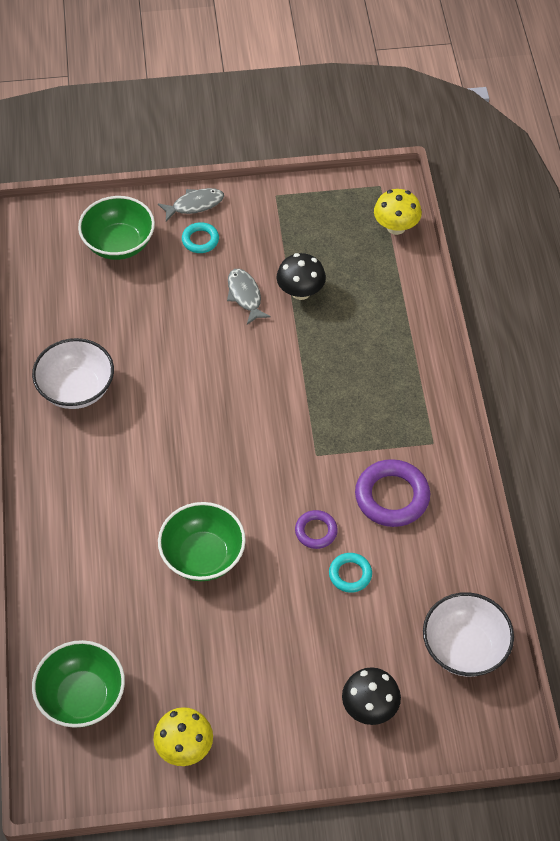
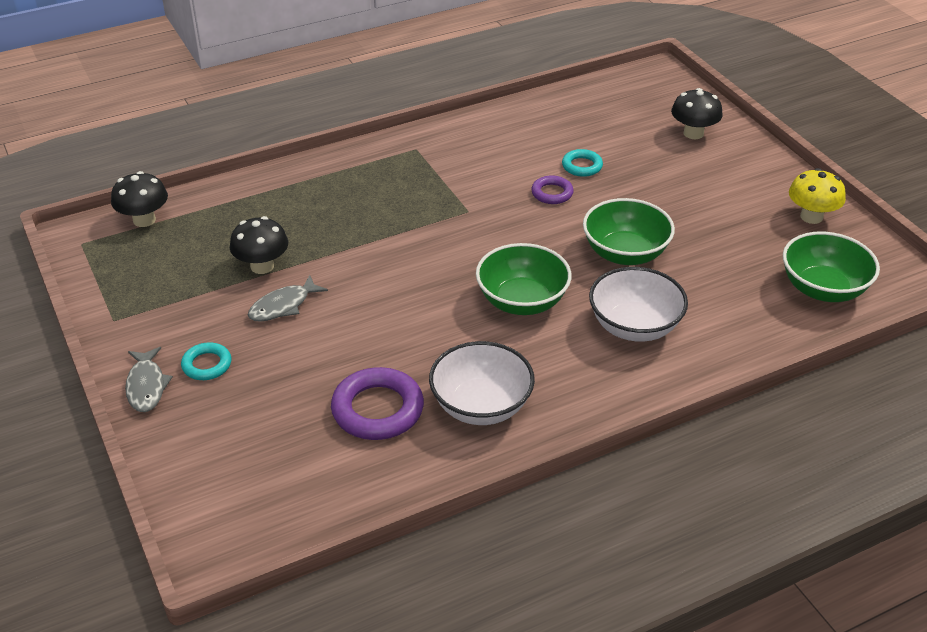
camera: 110 degrees left, 15 degrees down
green bowl [78,196,155,260] -> green bowl moved to [476,243,572,315]
grey fish [158,188,224,221] -> grey fish turned 150 degrees counterclockwise [125,347,173,412]
purple ring [355,459,430,527] -> purple ring moved to [331,367,424,440]
yellow mushroom [374,189,422,235] -> black mushroom [111,171,168,227]
white bowl [423,592,514,677] -> white bowl moved to [589,267,688,342]

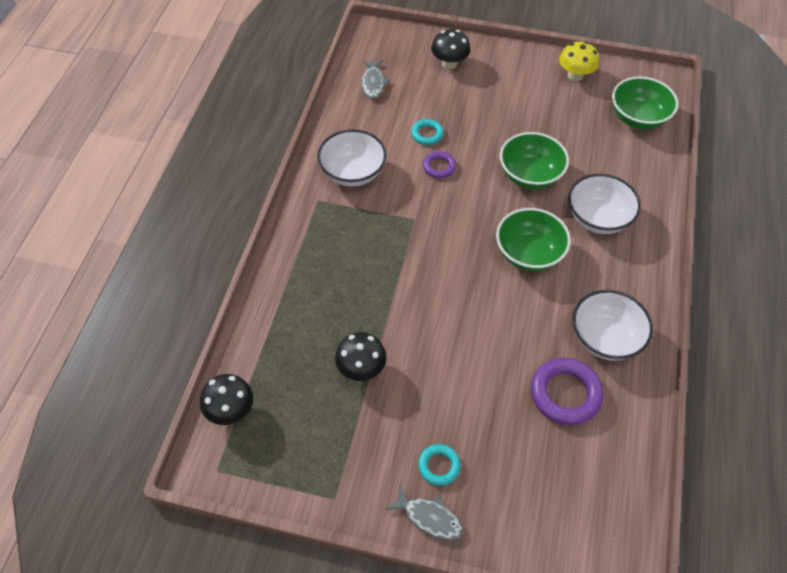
camera: 50 degrees left, 15 degrees up
grey fish [248,275,328,322] -> grey fish moved to [361,60,390,99]
none -> white bowl [317,129,387,187]

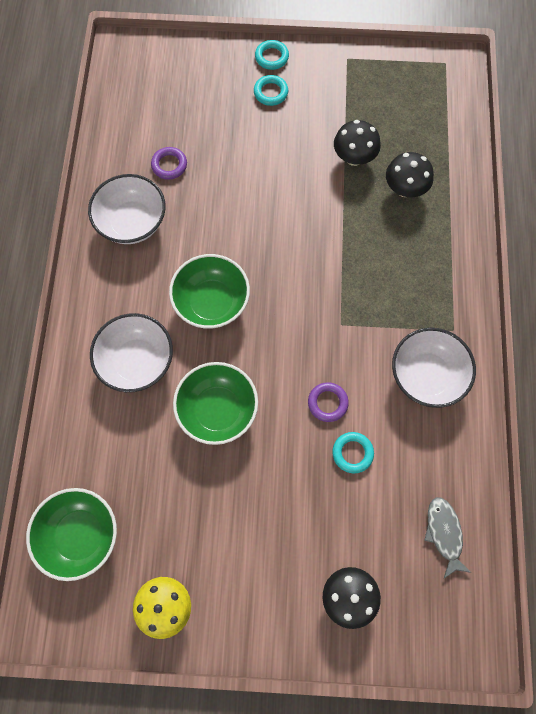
camera: 170 degrees right, 15 degrees up
black mushroom [200,374,253,425] -> black mushroom moved to [386,152,434,197]
grey fish [386,485,464,540] -> turquoise ring [255,40,289,70]
purple ring [531,358,604,425] -> purple ring [151,147,187,180], size x0.56

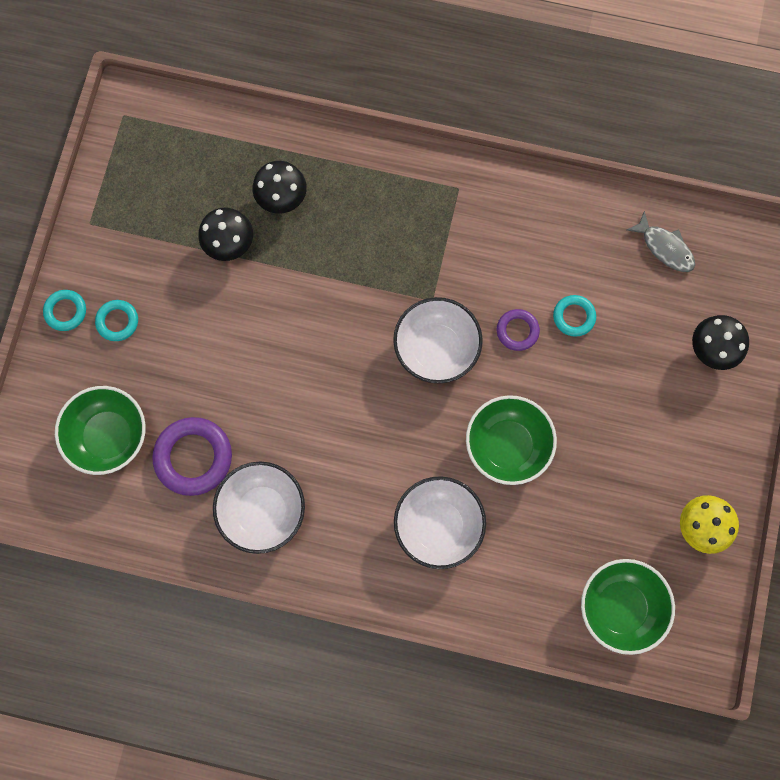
camera: 80 degrees left, 5 degrees up
purple ring [151,147,187,180] -> purple ring [152,417,232,496], size x1.79
green bowl [169,254,250,329] -> green bowl moved to [55,386,146,475]
white bowl [392,328,476,408] -> white bowl moved to [393,297,483,383]
grey fish [424,497,472,578] -> grey fish turned 135 degrees counterclockwise [626,211,695,272]

